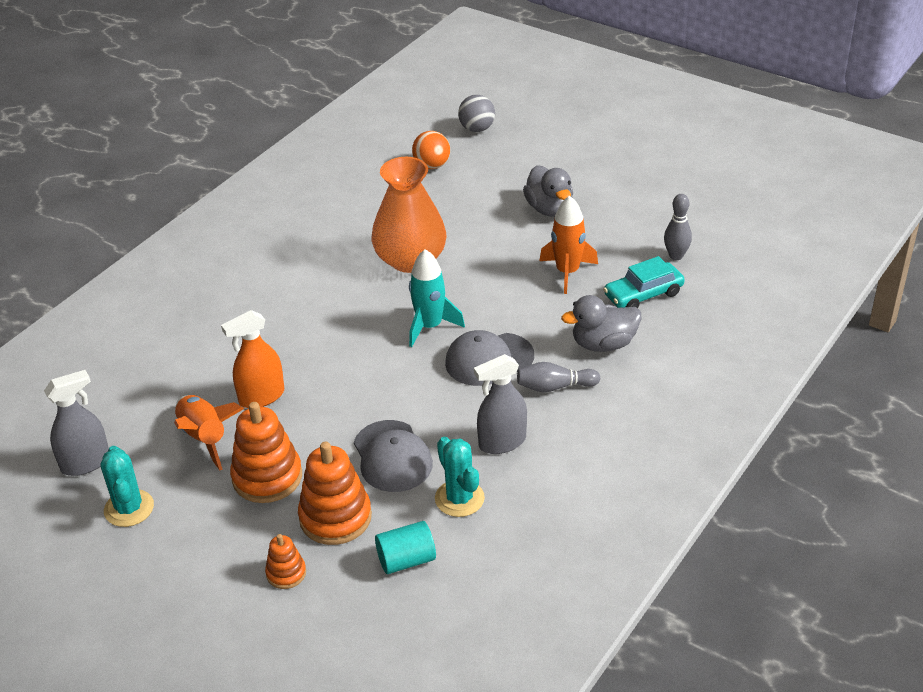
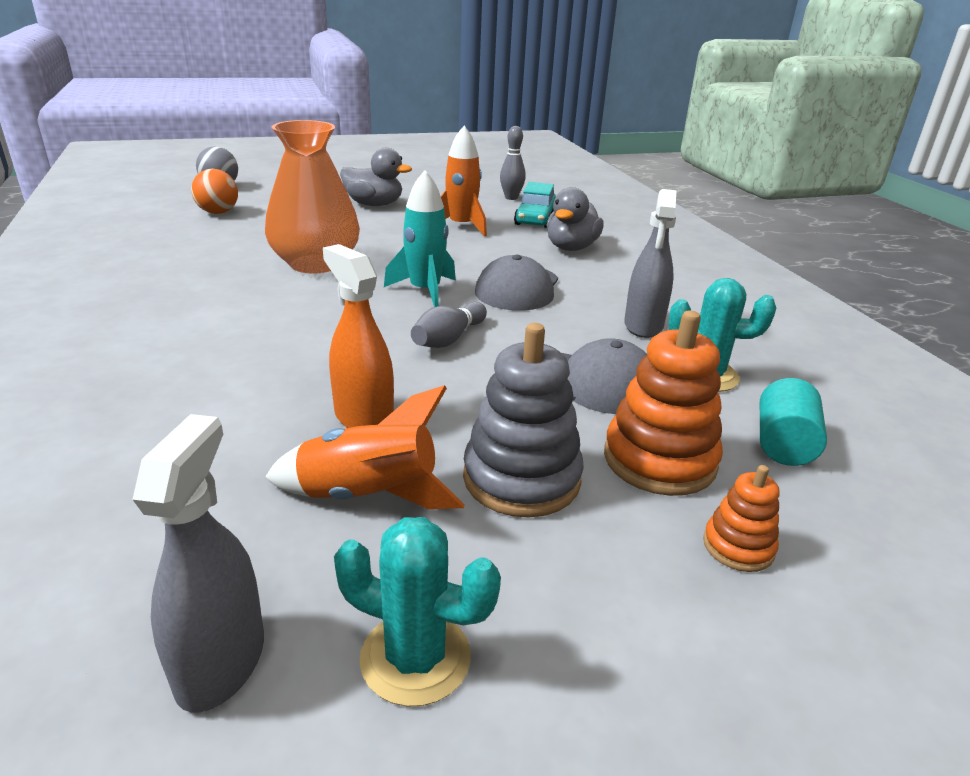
camera: 55 degrees left, 10 degrees down
orange spray bottle [221,310,284,408] -> orange spray bottle turned 135 degrees clockwise [323,244,394,428]
orange stacking toy [230,402,302,503] -> grey stacking toy [463,323,584,518]
grey bowling pin [517,362,600,392] -> grey bowling pin moved to [411,302,487,348]

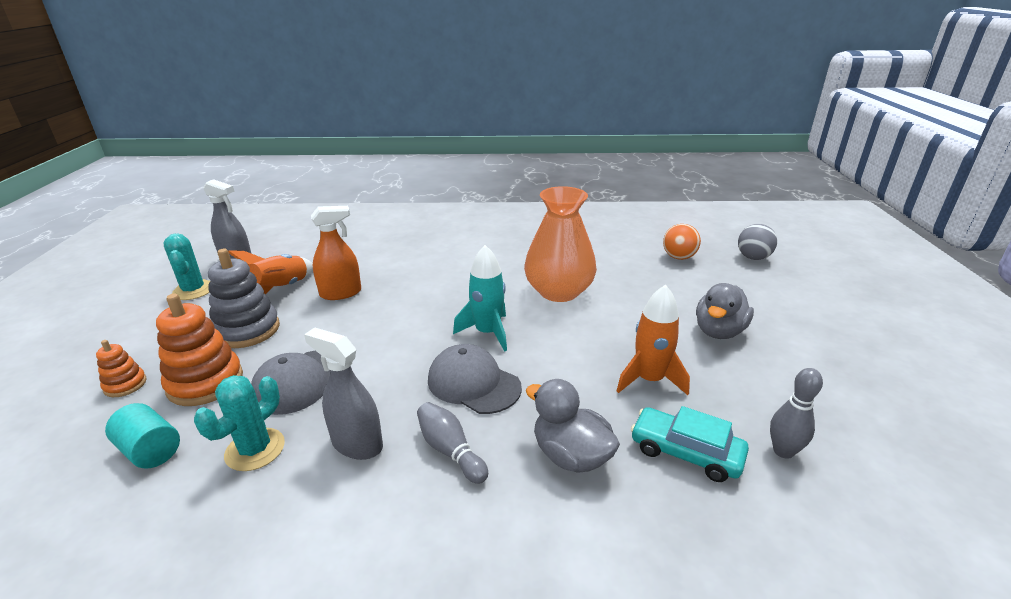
camera: 110 degrees right, 0 degrees up
turquoise cactus [334,517,501,706] -> turquoise cactus turned 60 degrees counterclockwise [163,234,210,300]
grey bowling pin [411,302,487,348] -> grey bowling pin moved to [417,402,488,484]

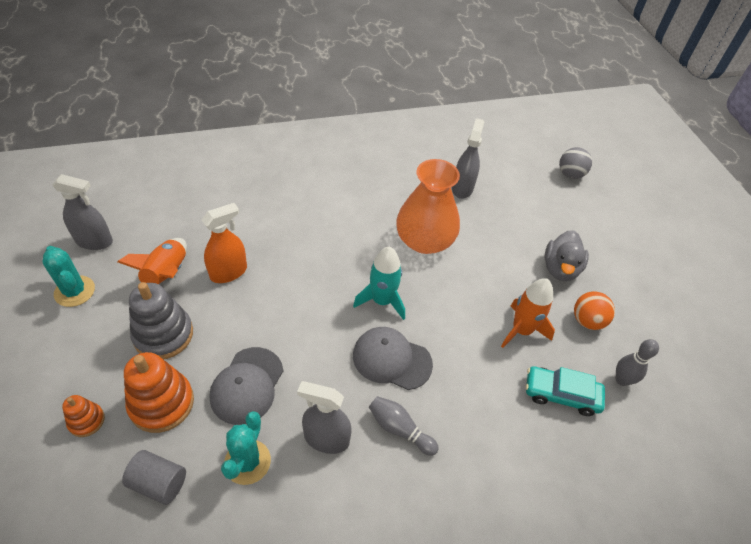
camera: 20 degrees left, 20 degrees up
turquoise cylinder [105,403,180,469] -> grey cylinder [122,450,186,505]
grey duck [526,379,620,473] -> none
orange ball [663,224,701,260] -> orange ball moved to [574,291,615,330]
none -> grey spray bottle [452,118,484,199]

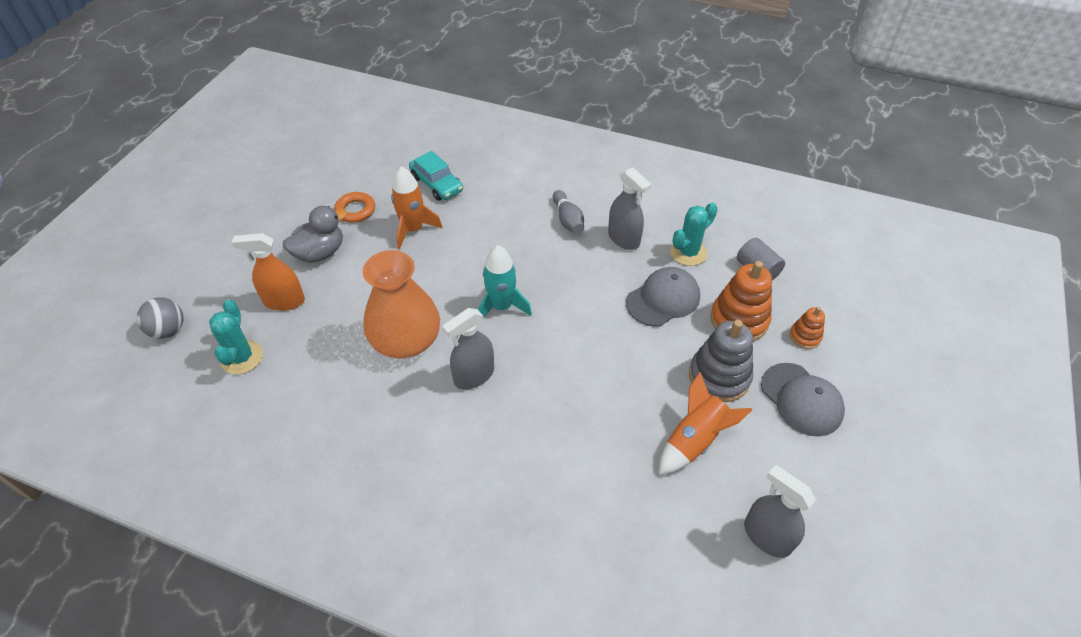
camera: 140 degrees left, 0 degrees up
turquoise cactus [42,246,95,307] -> turquoise cactus moved to [209,299,263,374]
orange spray bottle [202,203,247,283] -> orange spray bottle moved to [232,233,305,311]
grey cap [353,327,433,390] -> grey cap moved to [761,363,845,436]
grey spray bottle [452,118,484,199] -> grey spray bottle moved to [442,308,494,390]
orange ball [574,291,615,330] -> orange ring [334,192,375,223]
grey bowling pin [616,339,659,386] -> none

